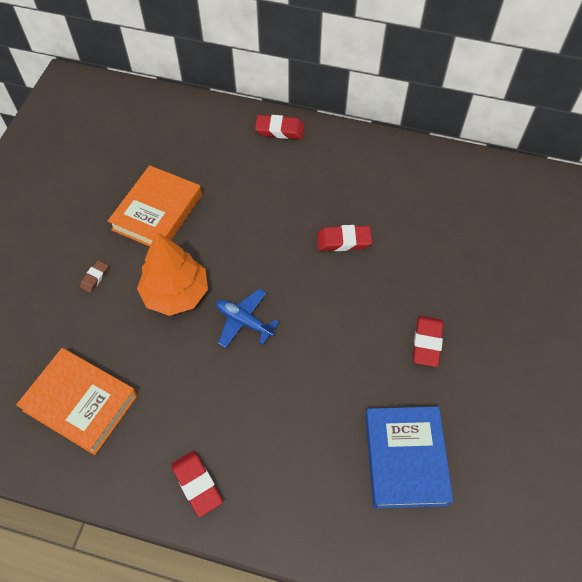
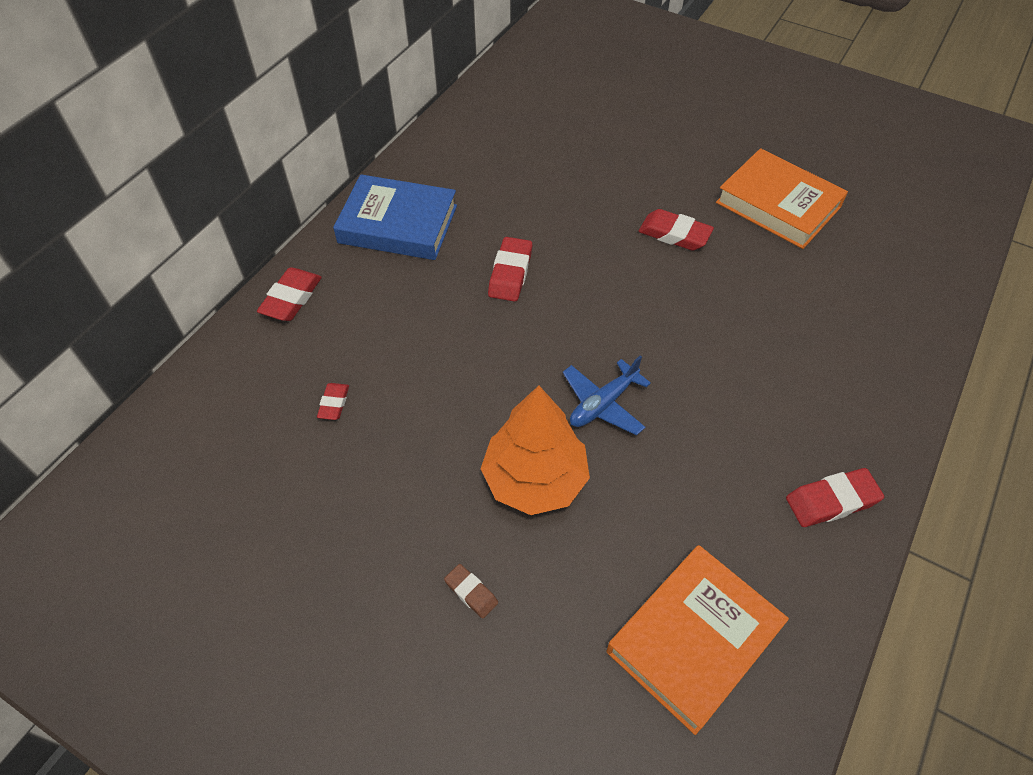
camera: 75 degrees left, 5 degrees down
orange book [108,165,202,247] -> orange book moved to [716,148,848,249]
blue book [365,406,453,509] -> blue book moved to [333,174,457,260]
none -> red eraser [317,383,349,420]

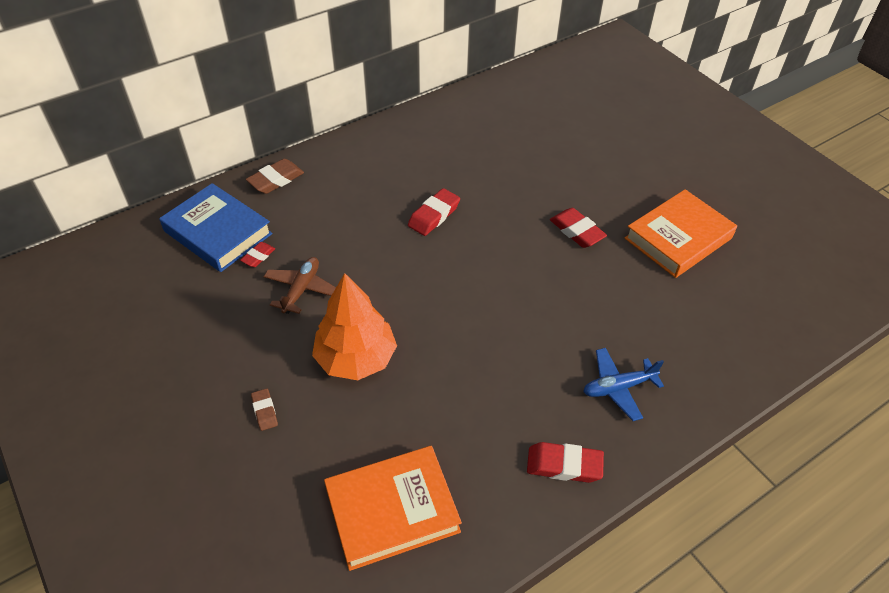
camera: 25 degrees right, 5 degrees down
red eraser [257,267,322,321] -> brown eraser [246,159,304,194]
blue book [333,174,457,260] -> blue book moved to [159,183,272,272]
blue plane [563,355,651,435] -> blue plane moved to [583,348,664,421]
orange book [716,148,848,249] -> orange book turned 75 degrees clockwise [625,189,737,278]
none -> brown plane [264,257,336,314]

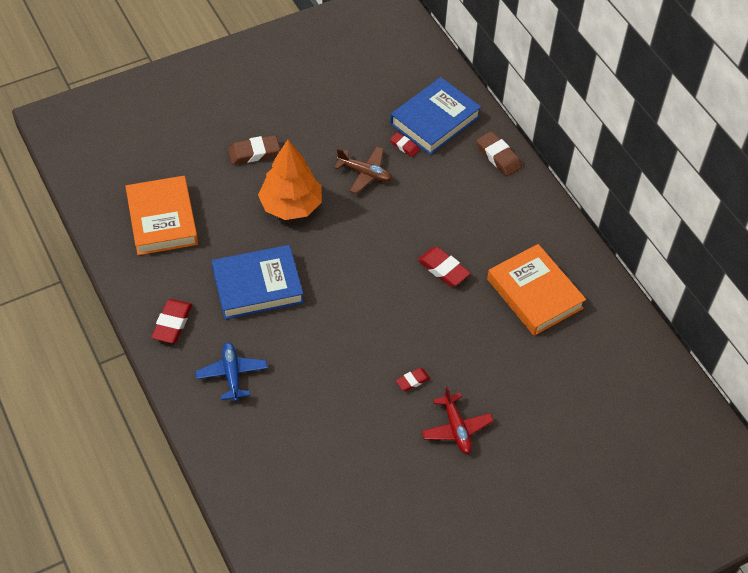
camera: 95 degrees right, 5 degrees up
brown eraser [251,389,278,431] -> brown eraser [228,135,280,164], size x1.68
red eraser [550,208,607,248] -> red eraser [396,368,430,391], size x0.60
orange book [625,189,737,278] -> orange book moved to [487,244,586,336]
none -> blue book [212,245,304,319]
none -> red plane [421,386,494,454]

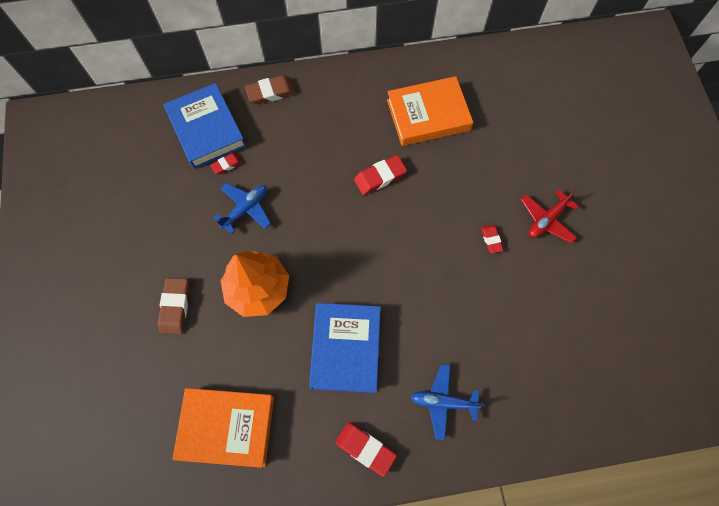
camera: 70 degrees left, 15 degrees up
brown plane [334,146,392,194] -> blue plane [213,183,271,234]
red plane [421,386,494,454] -> red plane turned 135 degrees clockwise [521,190,579,243]

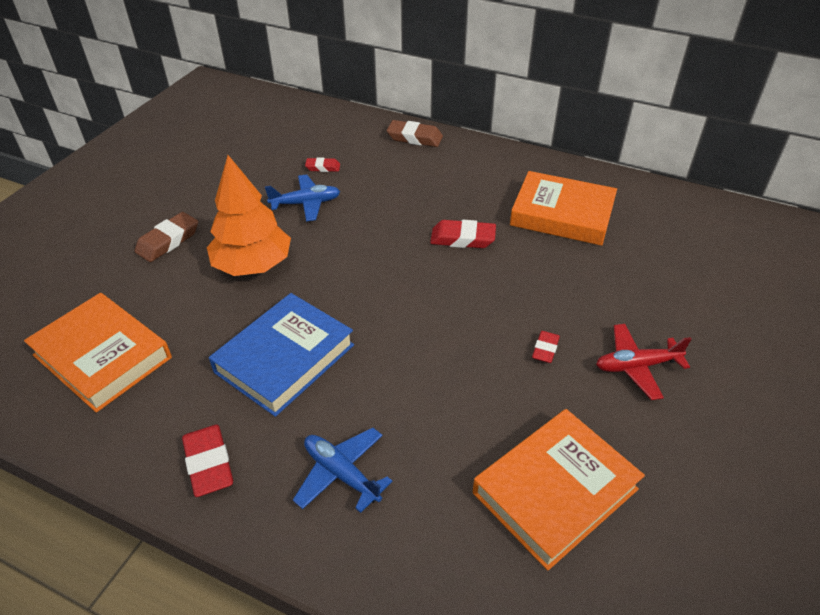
camera: 35 degrees right, 25 degrees down
blue book [164,83,246,169] -> none
none -> orange book [473,409,645,571]

